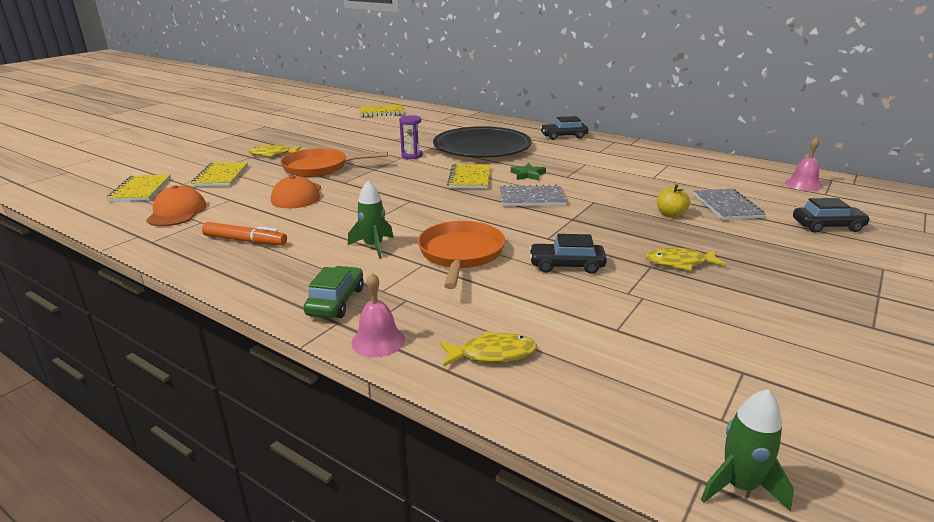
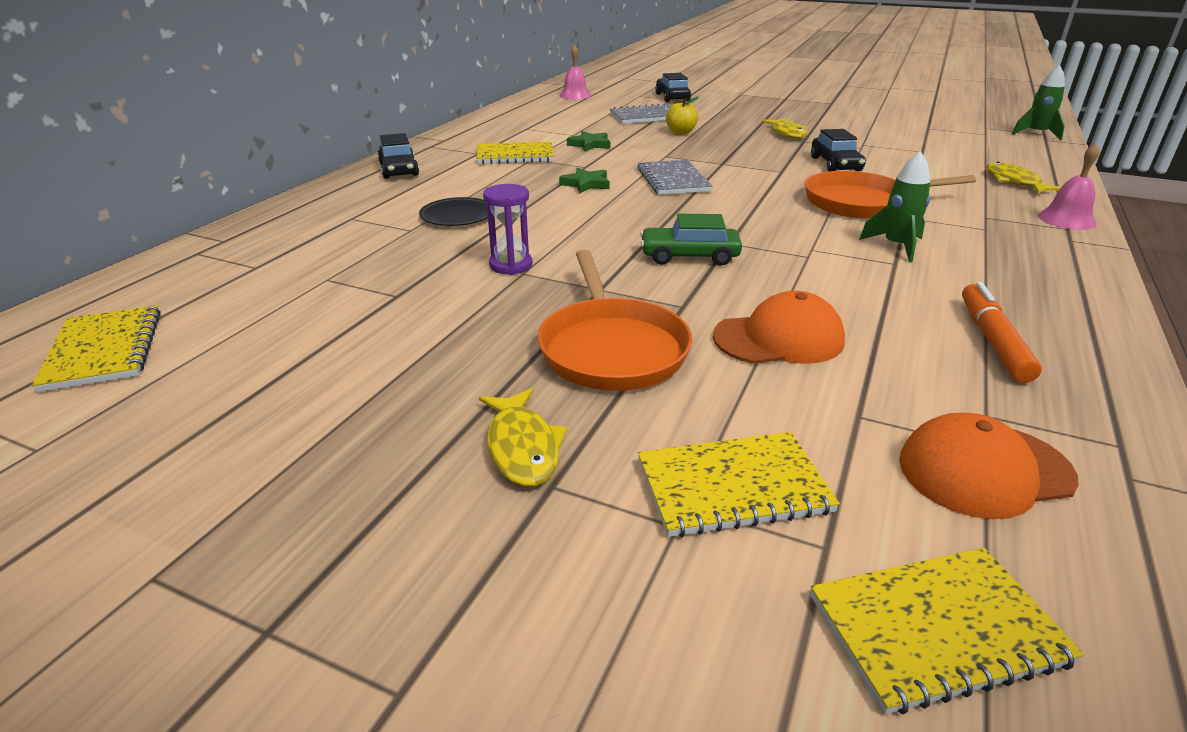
camera: 100 degrees left, 5 degrees up
green car [303,266,364,318] -> green car moved to [640,214,742,266]
black plate [433,126,532,158] -> black plate [419,197,488,226], size x0.42
yellow notebook [447,164,490,189] -> yellow notebook moved to [477,142,554,164]
none -> green star [567,131,611,152]

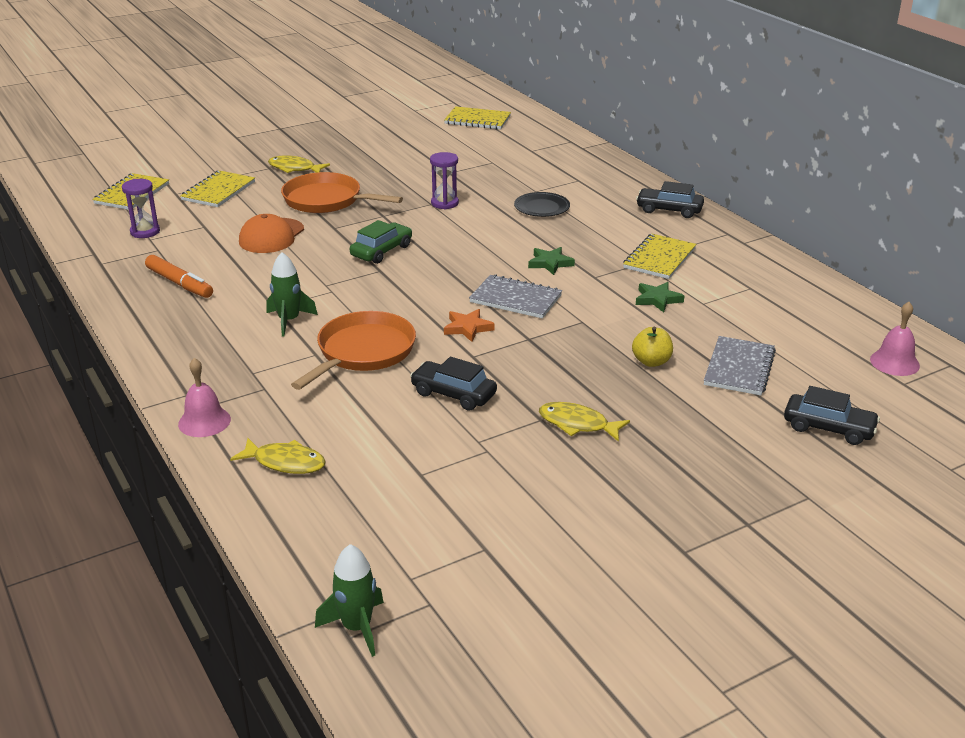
camera: 125 degrees right, 0 degrees up
orange cap [899,413,1079,519] -> purple hourglass [122,179,160,238]
none -> orange star [444,309,495,342]

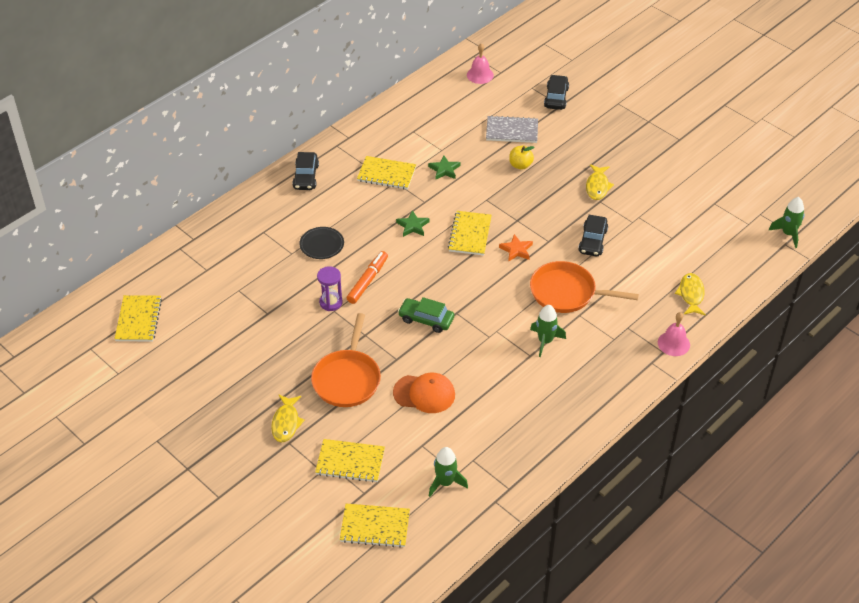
camera: 105 degrees left, 15 degrees up
purple hourglass [122,179,160,238] -> green rocket [429,447,468,497]
orange marker [145,255,213,298] -> orange marker moved to [347,251,388,304]
grey notebook [469,274,562,319] -> yellow notebook [448,211,492,255]

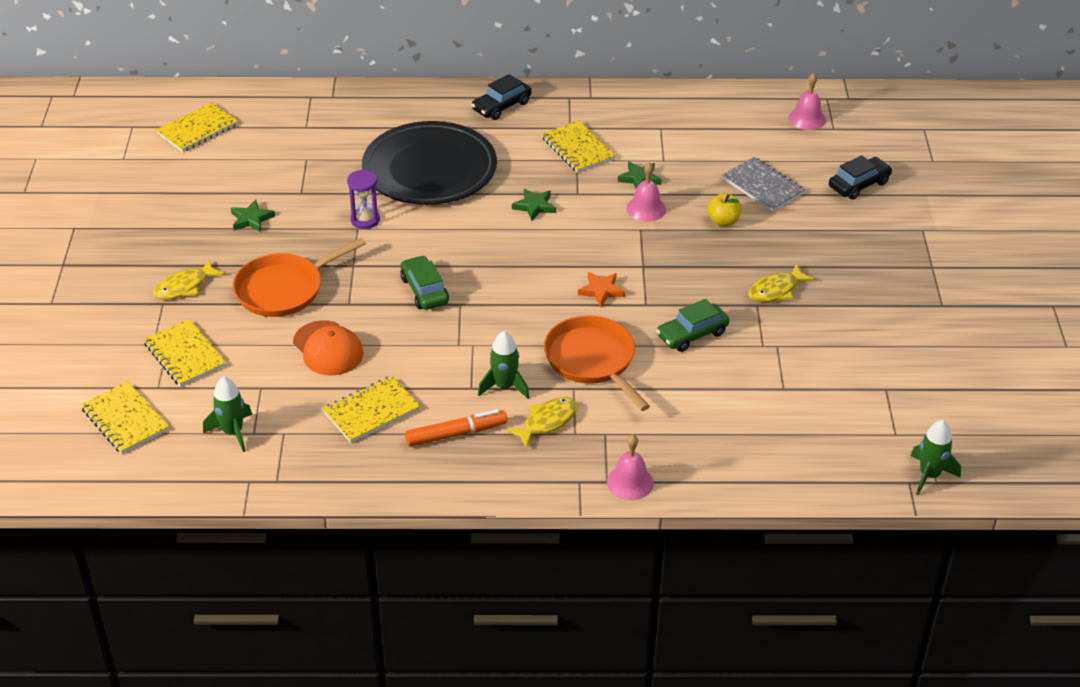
camera: 45 degrees right, 5 degrees down
black plate [300,227,344,259] -> black plate [362,121,497,205], size x2.37
orange marker [347,251,388,304] -> orange marker moved to [405,409,507,446]
yellow notebook [448,211,492,255] -> yellow notebook moved to [323,376,420,443]
black car [578,215,608,256] -> green car [656,299,729,352]
yellow fish [675,273,706,315] -> yellow fish moved to [506,397,577,448]
none -> green star [231,200,275,232]
none -> pink bell [626,162,666,222]

